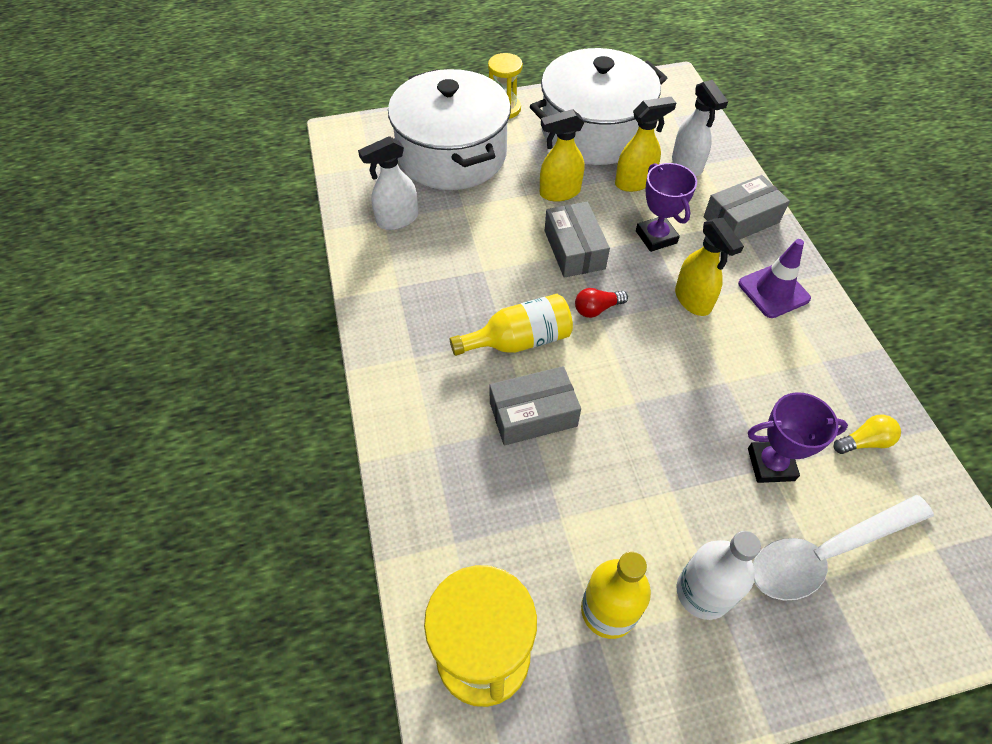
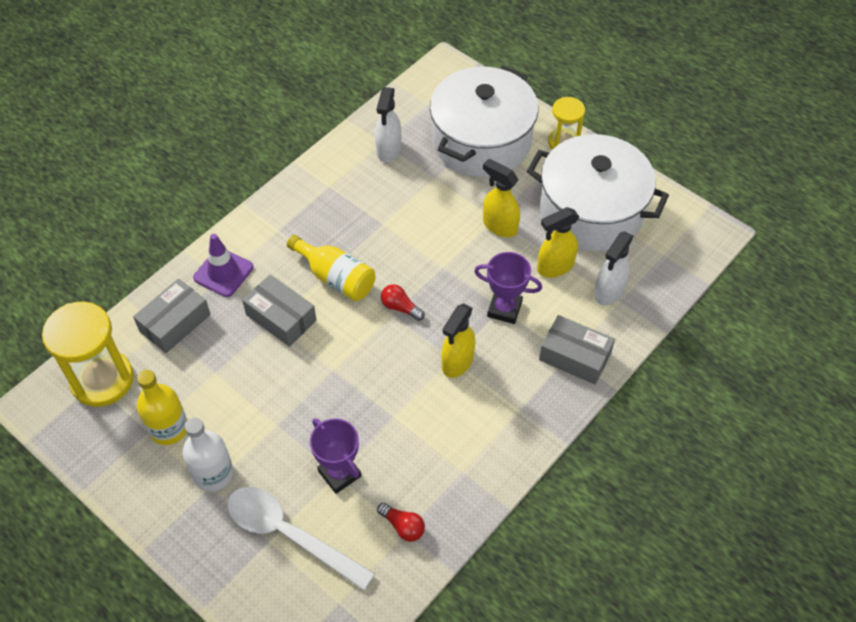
camera: 55 degrees right, 0 degrees up
white spray bottle [358,136,418,230] -> white spray bottle turned 105 degrees counterclockwise [375,87,401,162]
grey box [545,202,610,278] -> grey box moved to [133,278,211,353]
yellow spray bottle [615,97,676,192] -> yellow spray bottle turned 120 degrees clockwise [537,207,579,277]
purple trophy [636,163,697,252] -> purple trophy turned 75 degrees clockwise [474,252,542,324]
purple traffic cone [738,239,811,318] -> purple traffic cone moved to [193,234,253,297]
yellow light bulb [833,415,901,454] -> red light bulb [377,503,425,542]

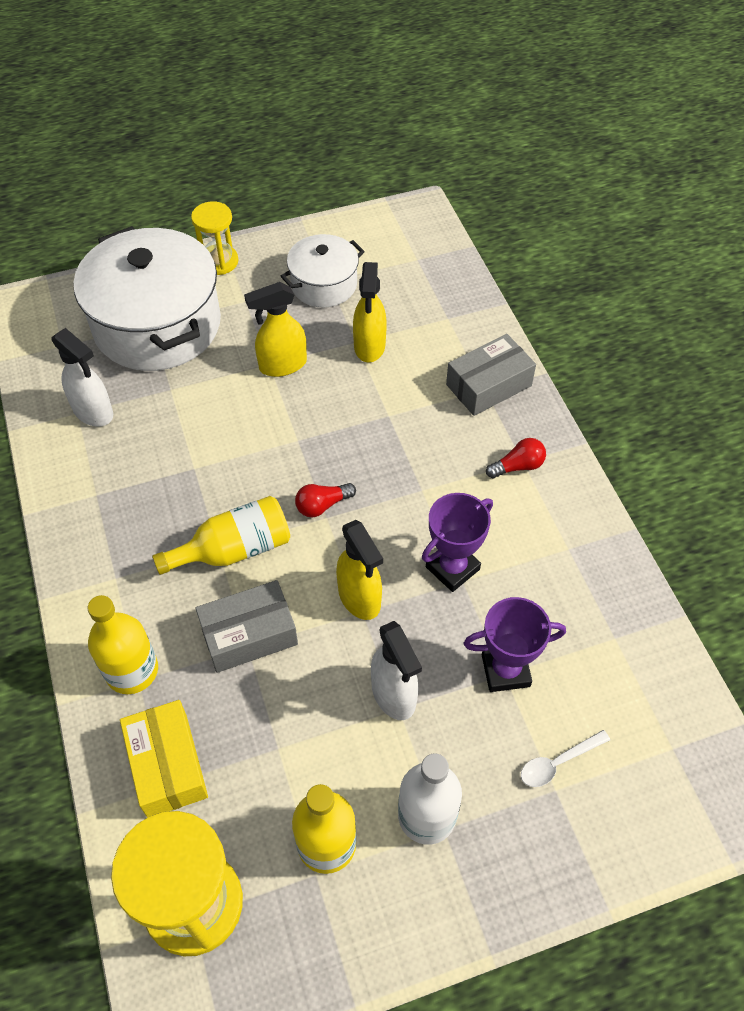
camera: 60 degrees left, 0 degrees up
grey box [133,278,211,353] -> yellow box [120,700,208,818]
purple traffic cone [193,234,253,297] -> yellow bottle [87,595,158,694]
white spoon [227,487,375,591] -> white spoon [521,730,610,787], size x0.46
red light bulb [377,503,425,542] -> red light bulb moved to [486,438,546,478]
yellow spray bottle [441,304,475,378] -> yellow spray bottle moved to [336,520,383,620]
purple trophy [474,252,542,324] -> purple trophy moved to [422,493,493,592]
white pot [527,134,669,251] -> white pot [281,234,365,308], size x0.54
white spray bottle [594,232,633,305] -> white spray bottle moved to [371,621,422,720]

